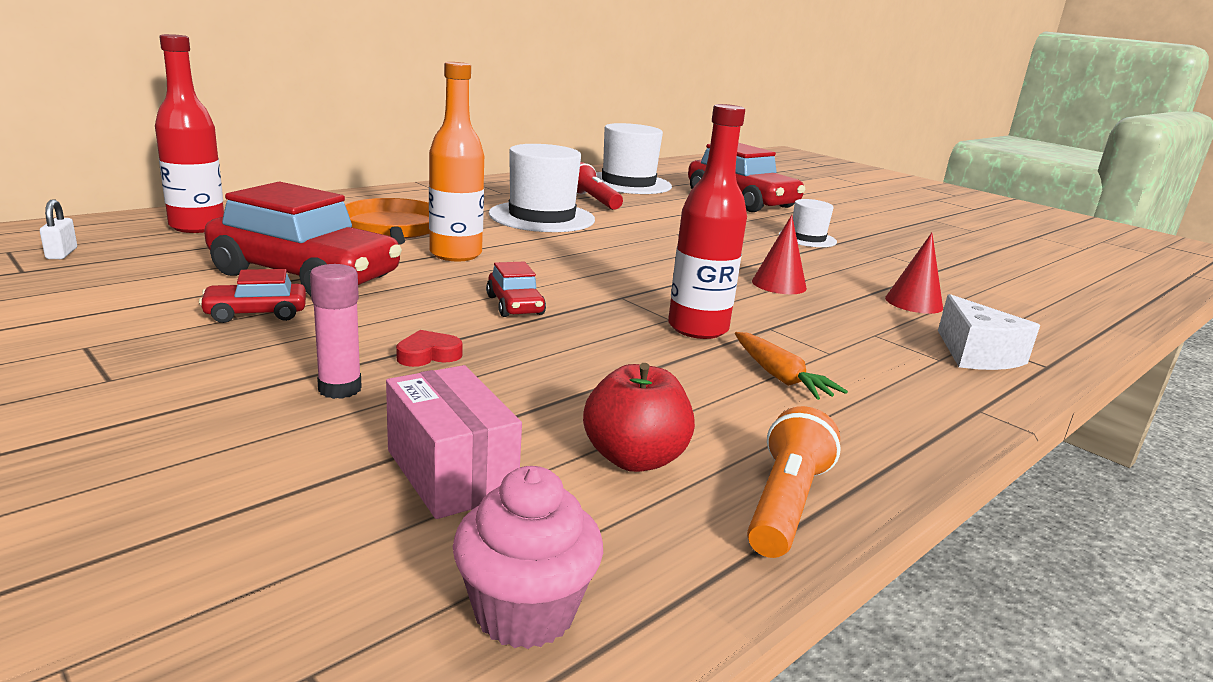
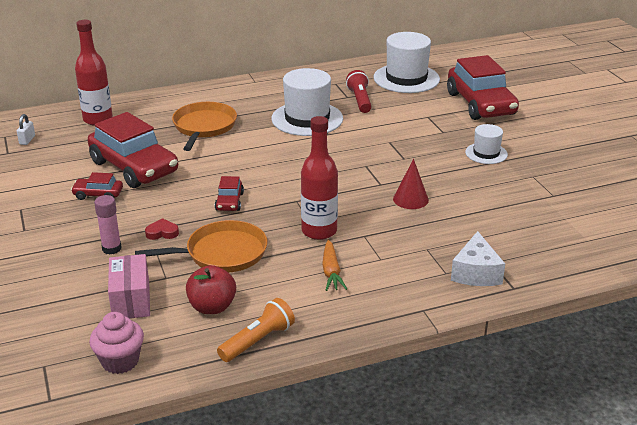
camera: 25 degrees right, 10 degrees up
orange bottle [429,62,484,261] -> none
red cone [885,233,943,314] -> none
none -> orange pan [135,220,267,273]

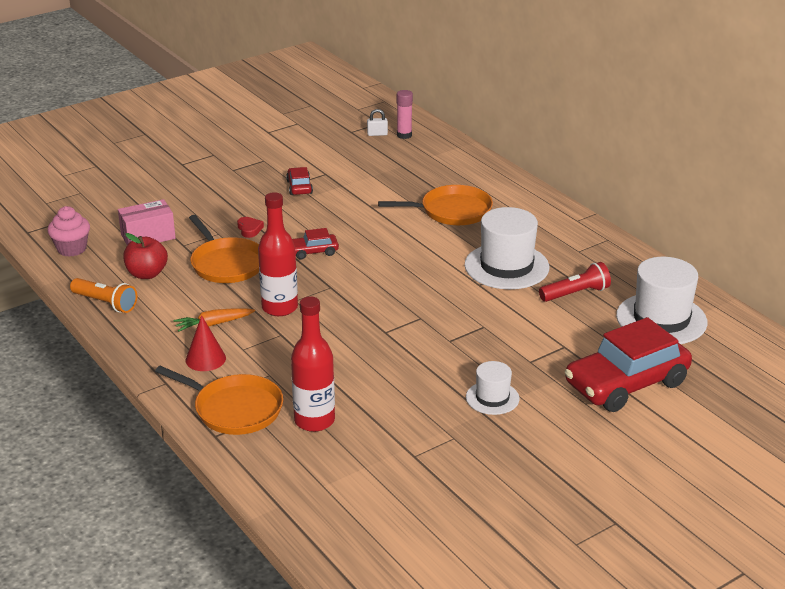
camera: 75 degrees right, 0 degrees up
red bottle [75,20,113,126] -> red bottle moved to [291,296,335,432]
red car [87,112,178,188] -> none
pink glue stick [94,195,121,254] -> pink glue stick moved to [397,90,413,139]
red cone [393,159,429,209] -> red cone moved to [186,315,226,371]
white cheese [451,231,505,286] -> orange pan [155,366,283,435]

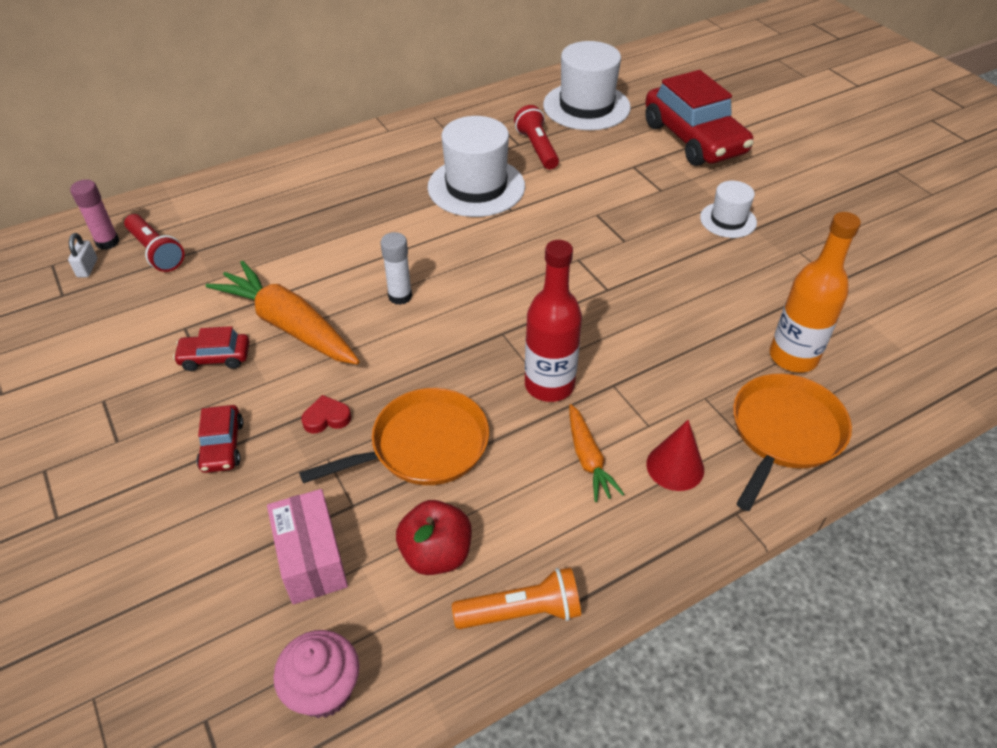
camera: 85 degrees left, 15 degrees up
orange flashlight [70,278,137,313] -> orange flashlight turned 45 degrees clockwise [452,567,581,629]
red bottle [291,296,335,432] -> orange bottle [770,212,861,373]
red car [292,228,339,259] -> red car moved to [197,405,243,473]
orange pan [378,185,493,225] -> none
none -> red flashlight [124,214,184,272]
none -> orange carrot [206,261,360,364]
none -> white glue stick [381,232,412,305]

